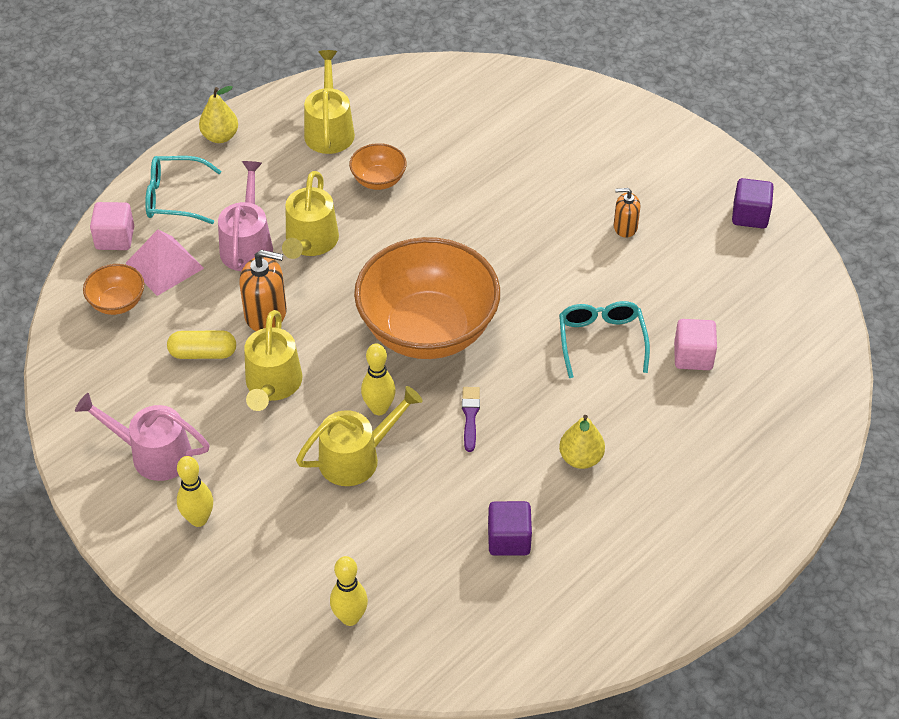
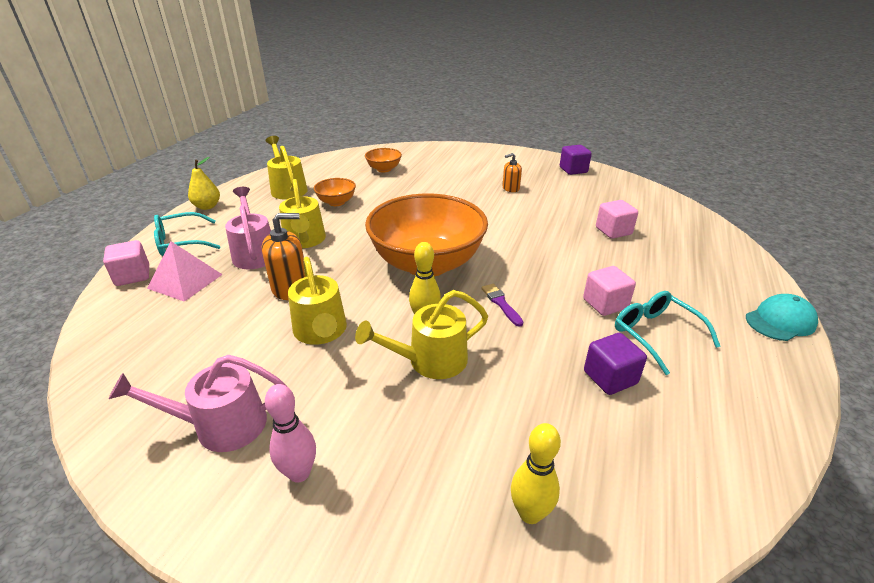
camera: 25 degrees left, 15 degrees down
orange bowl [83,264,144,315] -> orange bowl moved to [365,148,402,172]
yellow capsule [167,330,236,359] -> none
yellow bowling pin [177,456,213,527] -> pink bowling pin [265,384,316,483]
yellow watering can [296,386,423,486] -> yellow watering can turned 150 degrees counterclockwise [355,290,488,379]
turquoise glasses [559,301,650,378] -> turquoise glasses moved to [615,291,721,375]
yellow pear [559,415,605,469] -> pink cube [583,266,636,316]
none -> turquoise cap [746,294,818,341]

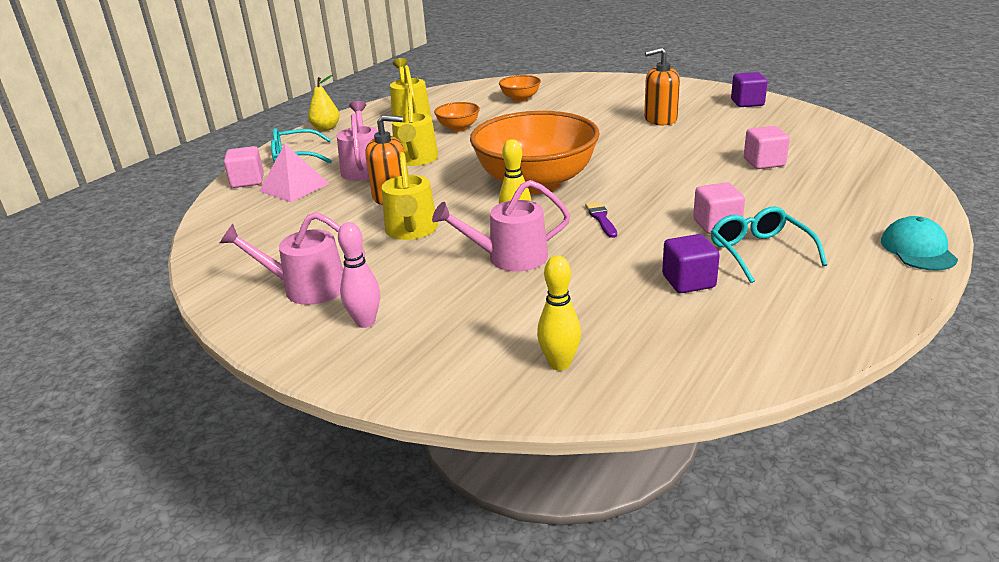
camera: 15 degrees right, 5 degrees down
yellow watering can [355,290,488,379] -> pink watering can [432,180,570,272]
orange soap dispenser [502,153,522,192] -> orange soap dispenser [644,47,680,125], size x1.64
turquoise cap [746,294,818,341] -> turquoise cap turned 75 degrees counterclockwise [881,216,958,270]

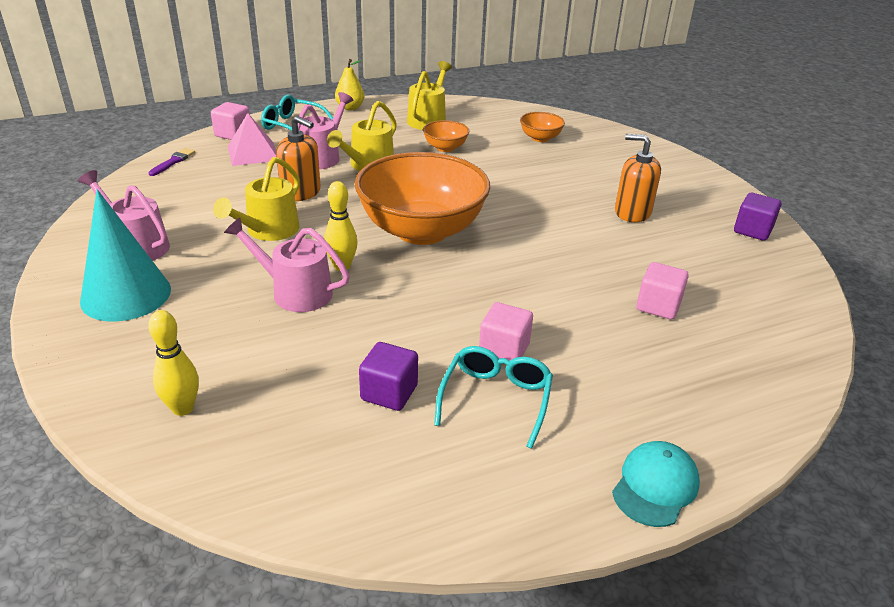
camera: 30 degrees right, 5 degrees up
pink bowling pin [338,222,380,328] -> turquoise cone [80,189,171,322]
purple brush [585,201,617,238] -> purple brush moved to [148,148,195,176]

